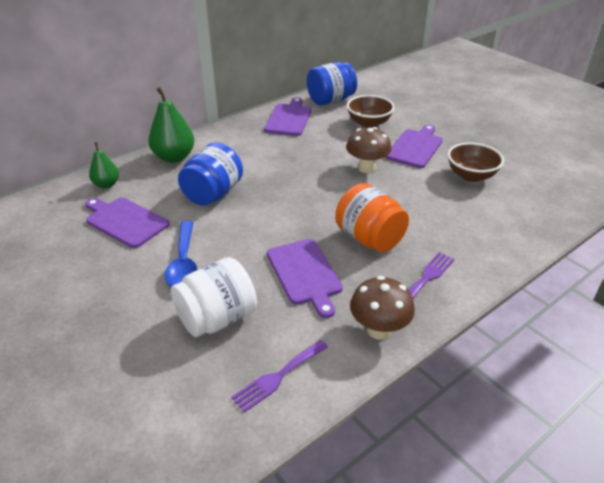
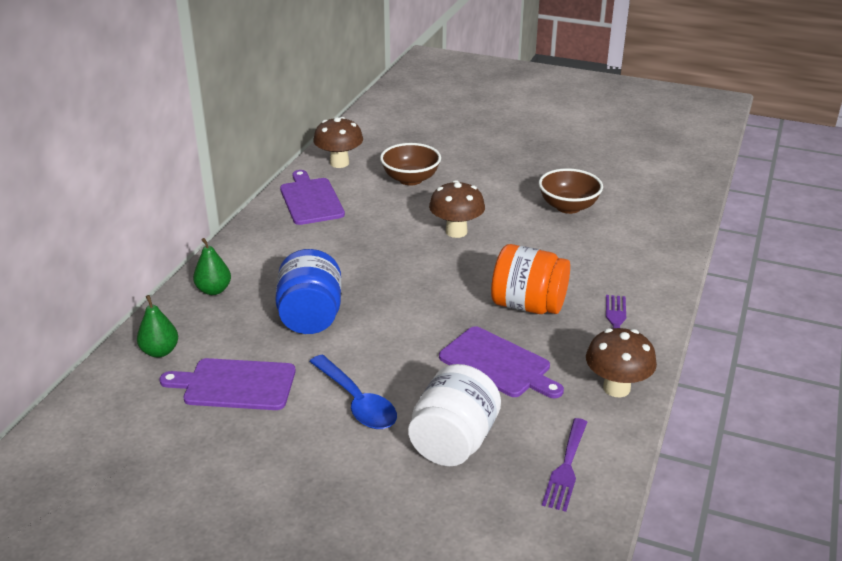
camera: 30 degrees left, 5 degrees down
green pear [149,87,194,163] -> green pear [193,238,231,295], size x0.60
blue jar [307,62,357,105] -> brown mushroom [313,117,363,168]
purple cutting board [385,125,443,168] -> none

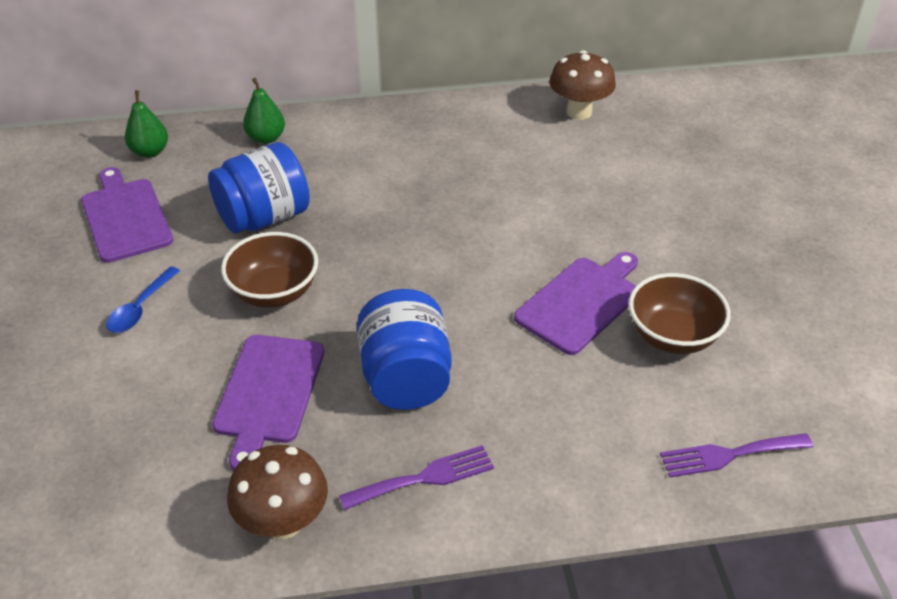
camera: 60 degrees right, 10 degrees up
purple cutting board [280,170,345,225] -> purple cutting board moved to [514,252,638,355]
blue spoon [309,355,397,429] -> blue spoon [106,266,180,333], size x0.66
brown bowl [380,143,441,185] -> brown bowl moved to [221,232,318,307]
white jar [408,364,501,466] -> none
brown mushroom [429,180,485,238] -> none
orange jar [491,244,570,314] -> blue jar [357,289,452,410]
purple fork [542,418,587,512] -> purple fork moved to [660,433,813,478]

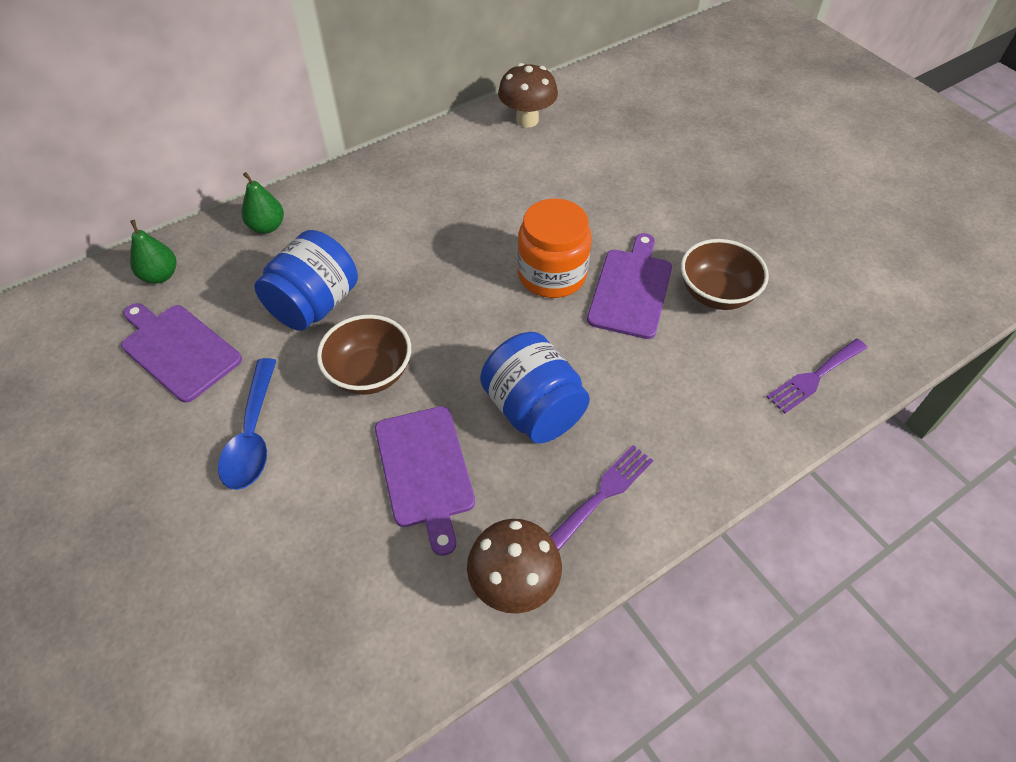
camera: 25 degrees left, 10 degrees up
blue spoon [106,266,180,333] -> blue spoon [218,358,277,490], size x1.51
none -> orange jar [518,198,592,298]

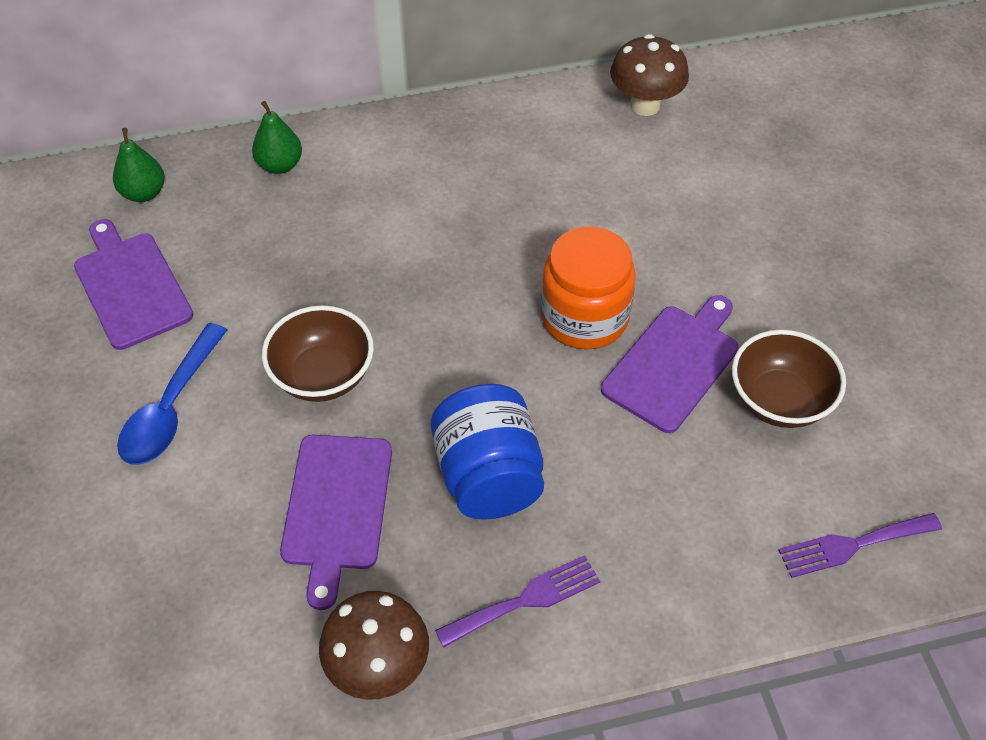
camera: 20 degrees right, 0 degrees up
blue jar [254,230,358,331] -> none

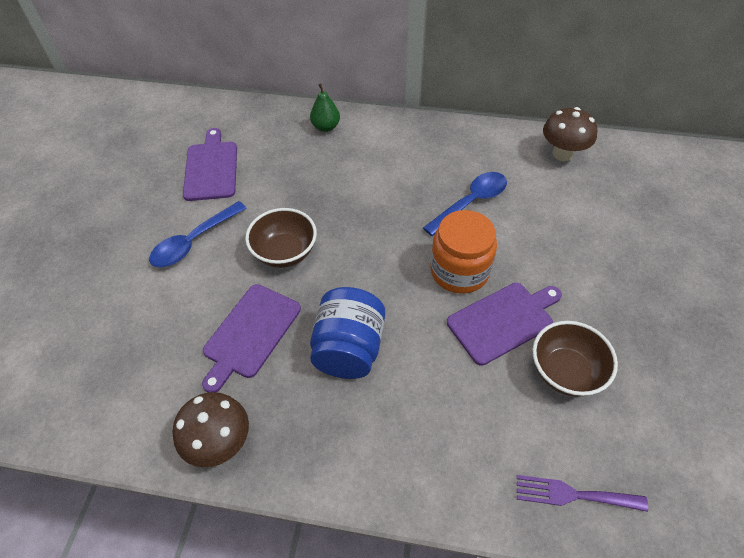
camera: 25 degrees right, 0 degrees up
green pear [113,128,165,202] -> none
purple fork [435,555,600,648] -> none
none -> blue spoon [423,172,507,236]

